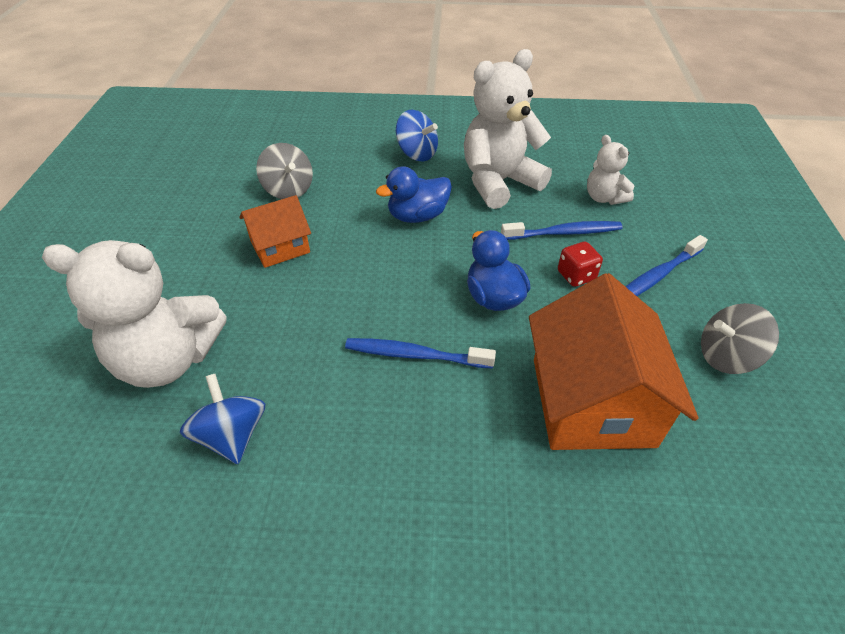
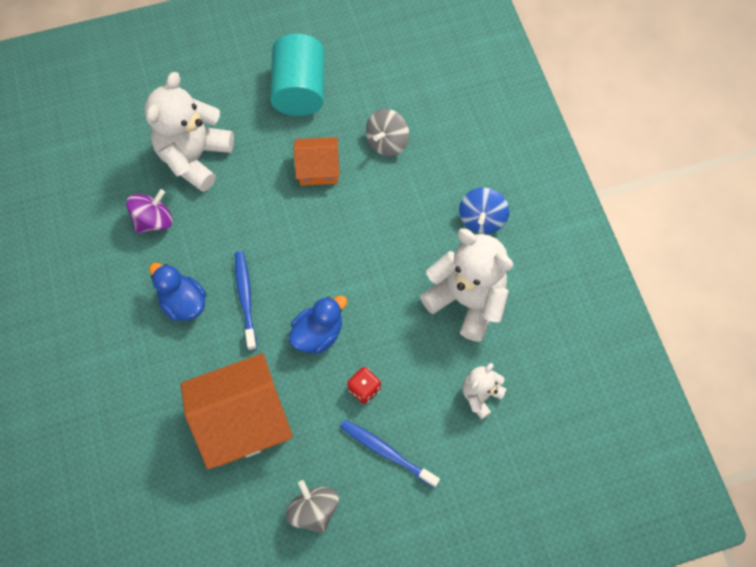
camera: 70 degrees right, 20 degrees up
white teddy bear [42,240,227,388] -> white teddy bear turned 45 degrees clockwise [145,72,234,192]
blue spinning top [180,374,265,464] -> purple spinning top [126,189,173,234]
orange house [240,195,311,268] -> orange house turned 45 degrees counterclockwise [294,137,340,186]
blue duck [376,166,452,223] -> blue duck moved to [149,263,207,321]
blue toothbrush [501,221,622,240] -> none
none -> turquoise cylinder [270,34,324,116]

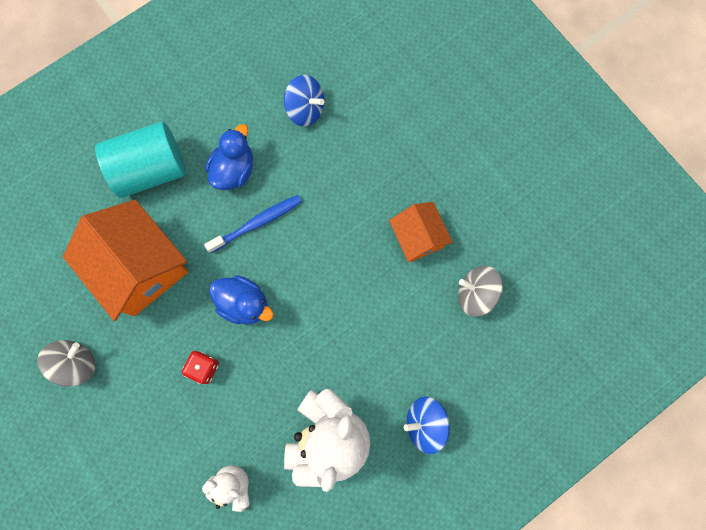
camera: 70 degrees right, 10 degrees up
purple spinning top [126,189,173,234] -> blue spinning top [284,75,324,127]
white teddy bear [145,72,234,192] -> none
turquoise cylinder [270,34,324,116] -> turquoise cylinder moved to [95,121,186,198]
blue toothbrush [340,419,440,488] -> none

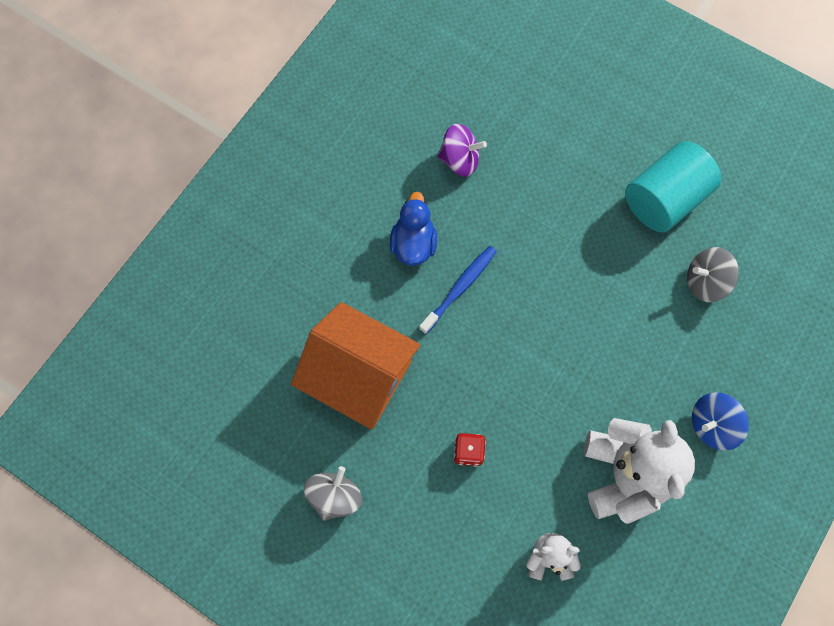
camera: 20 degrees left, 5 degrees down
turquoise cylinder [95,121,186,198] -> turquoise cylinder moved to [625,141,721,232]
blue duck [209,275,273,324] -> none
blue spinning top [284,75,324,127] -> purple spinning top [437,124,487,177]
orange house [389,202,453,262] -> none

